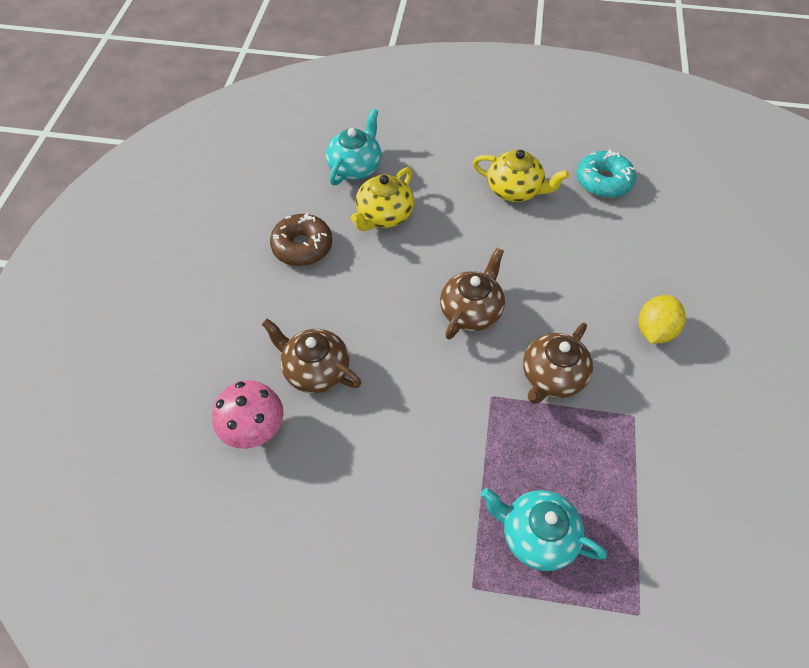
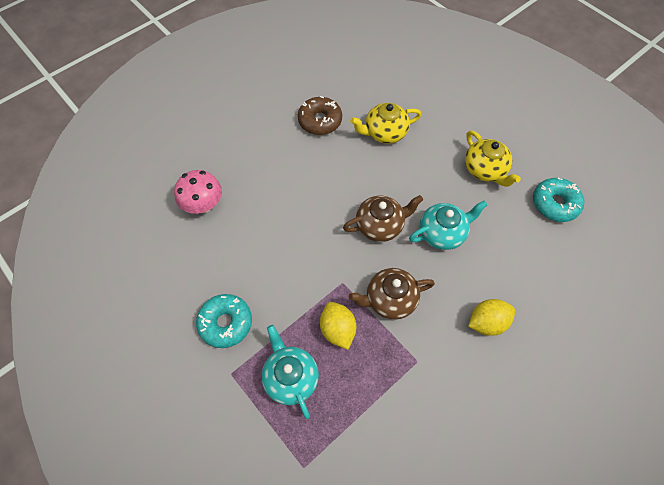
camera: 40 degrees right, 5 degrees up
brown teapot [262,319,361,393] -> none
turquoise teapot [326,109,382,185] -> turquoise teapot moved to [409,201,487,250]
none -> turquoise donut [196,294,252,348]
none -> yellow lemon [320,302,356,349]

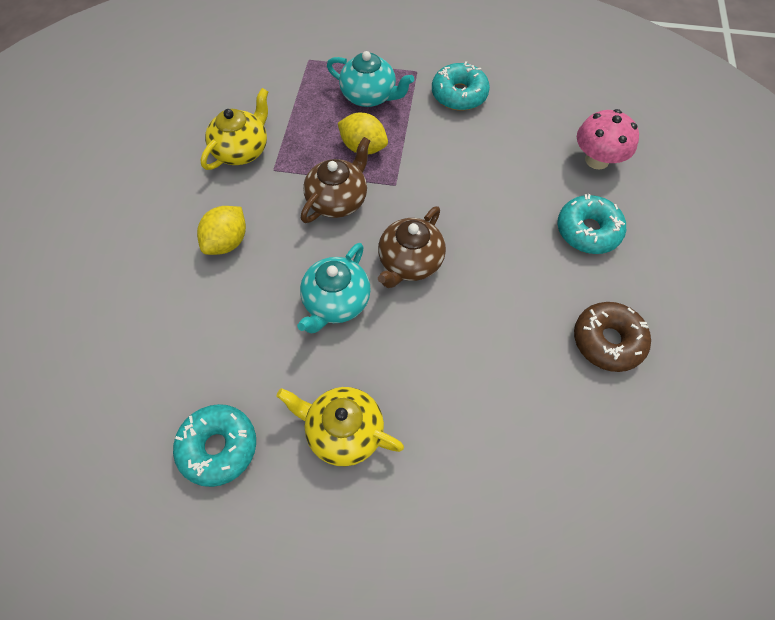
camera: 140 degrees right, 0 degrees up
yellow teapot [350,103,422,144] -> yellow teapot moved to [200,88,269,170]
none -> turquoise donut [557,194,626,254]

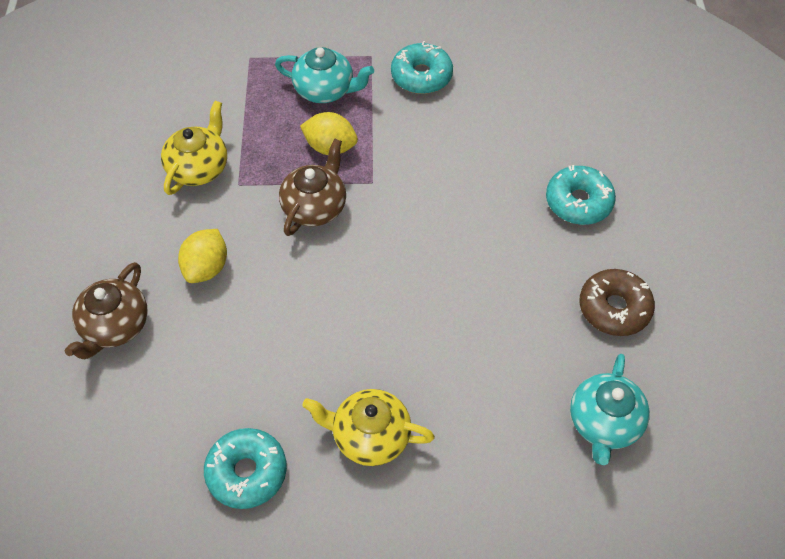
camera: 10 degrees left, 5 degrees down
turquoise teapot [297,243,371,333] -> turquoise teapot moved to [570,354,650,465]
brown teapot [378,206,446,288] -> brown teapot moved to [64,262,148,359]
pink mushroom [577,109,639,170] -> none

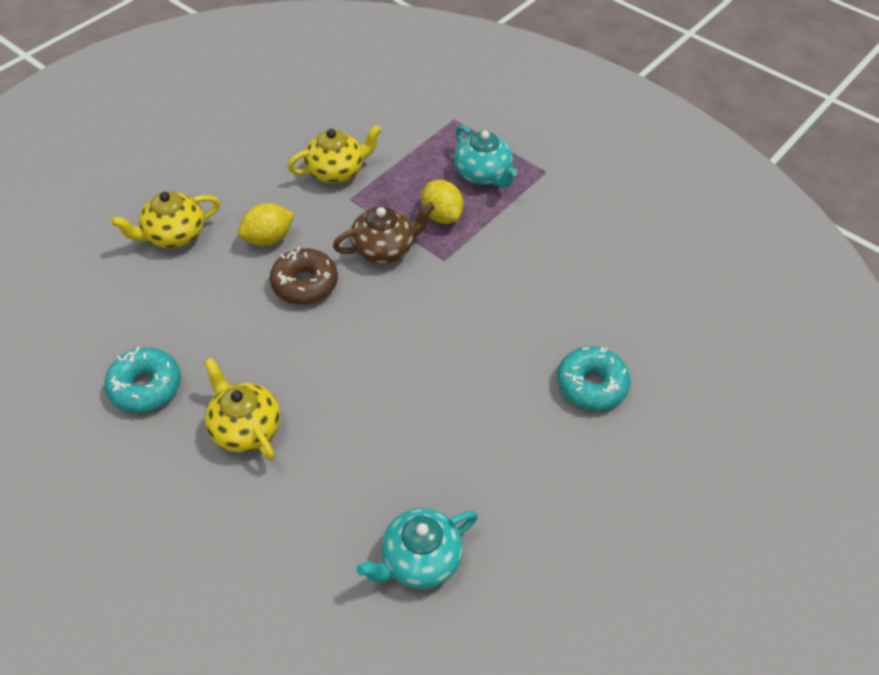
camera: 40 degrees right, 5 degrees down
brown teapot [64,262,148,359] -> yellow teapot [111,191,220,248]
turquoise donut [391,41,453,94] -> none
brown donut [579,269,655,336] -> brown donut moved to [270,247,338,304]

